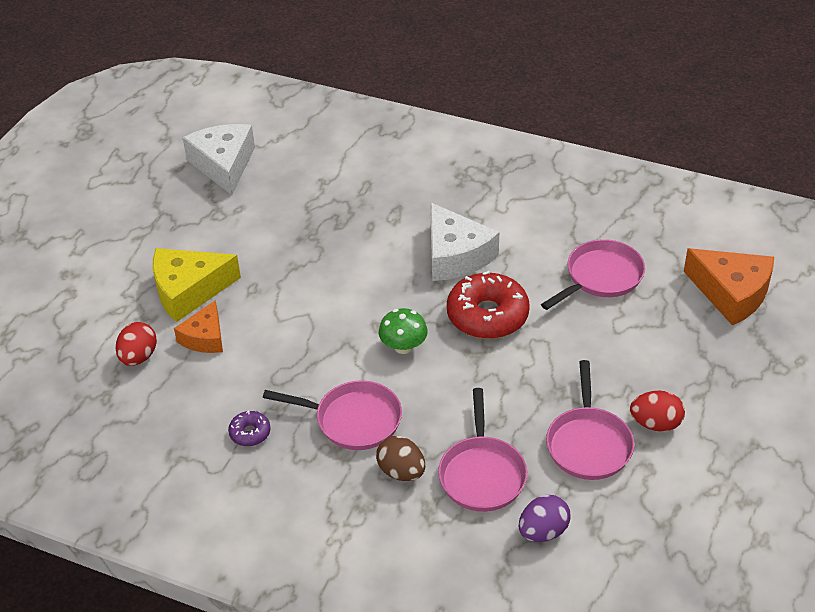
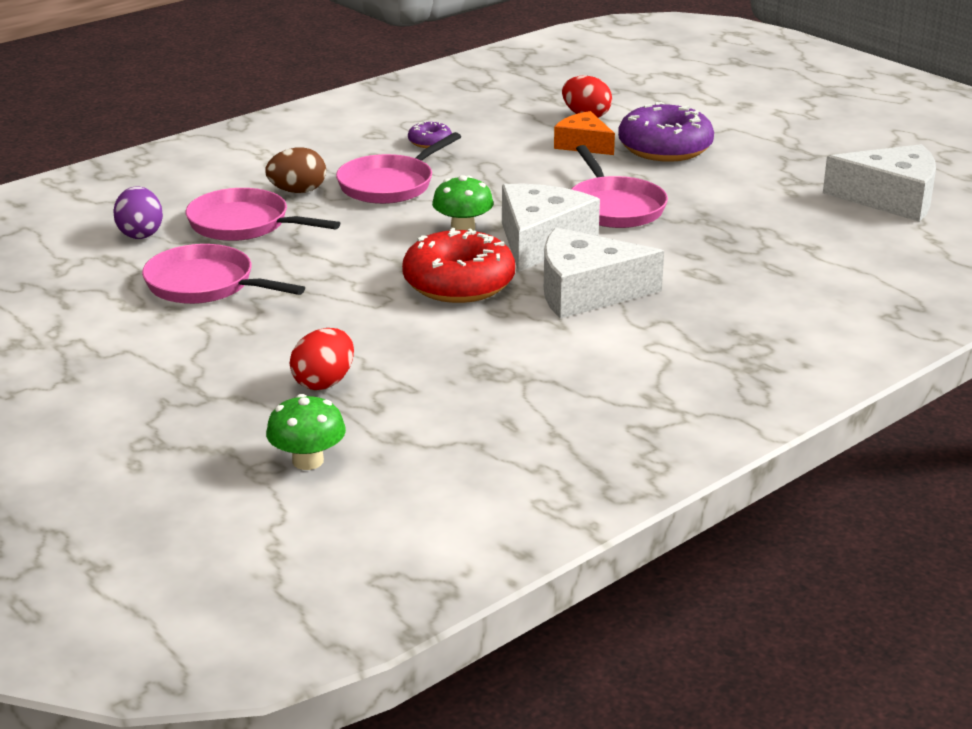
camera: 115 degrees right, 15 degrees down
yellow cheese [153,248,241,322] -> purple donut [618,102,714,162]
pink pan [541,239,645,310] -> pink pan moved to [571,145,668,228]
red egg [630,391,685,432] -> red egg moved to [290,328,354,390]
orange cheese [684,248,774,326] -> green mushroom [266,394,346,470]
none -> white cheese [502,184,600,272]

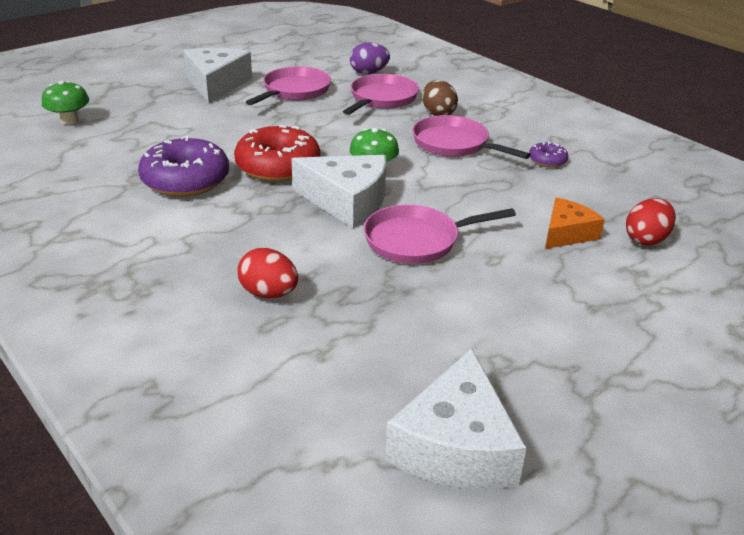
camera: 90 degrees right, 5 degrees up
red egg [290,328,354,390] -> red egg moved to [237,248,298,298]
white cheese [544,227,664,319] -> white cheese moved to [183,48,252,103]
purple donut [618,102,714,162] -> purple donut moved to [138,135,229,197]

